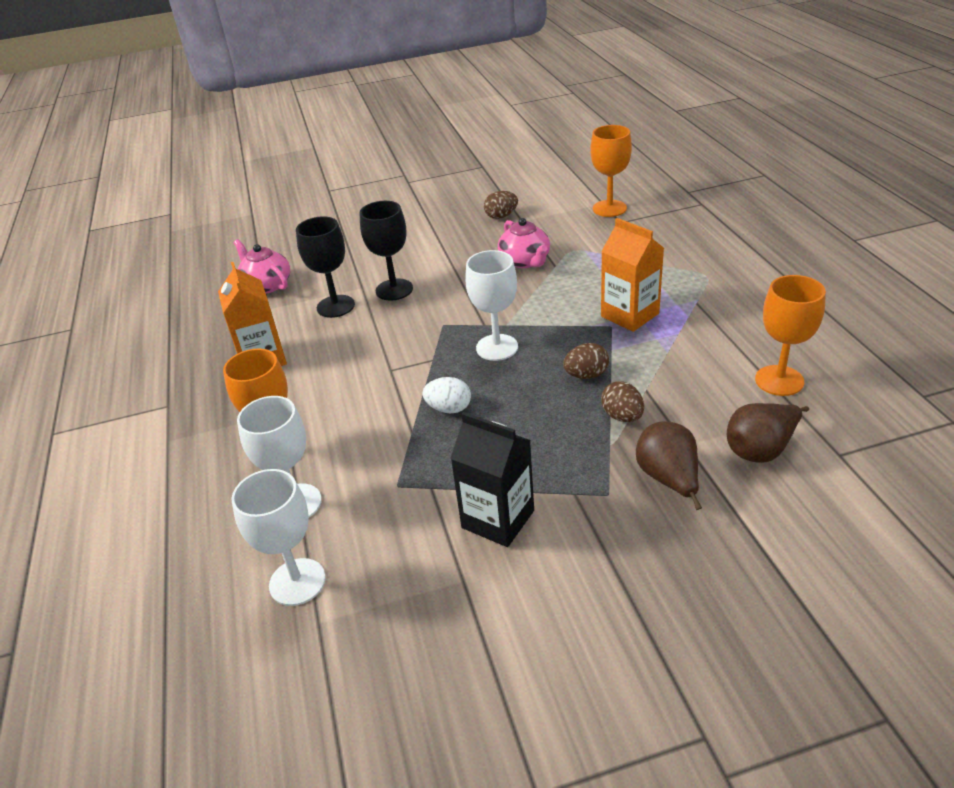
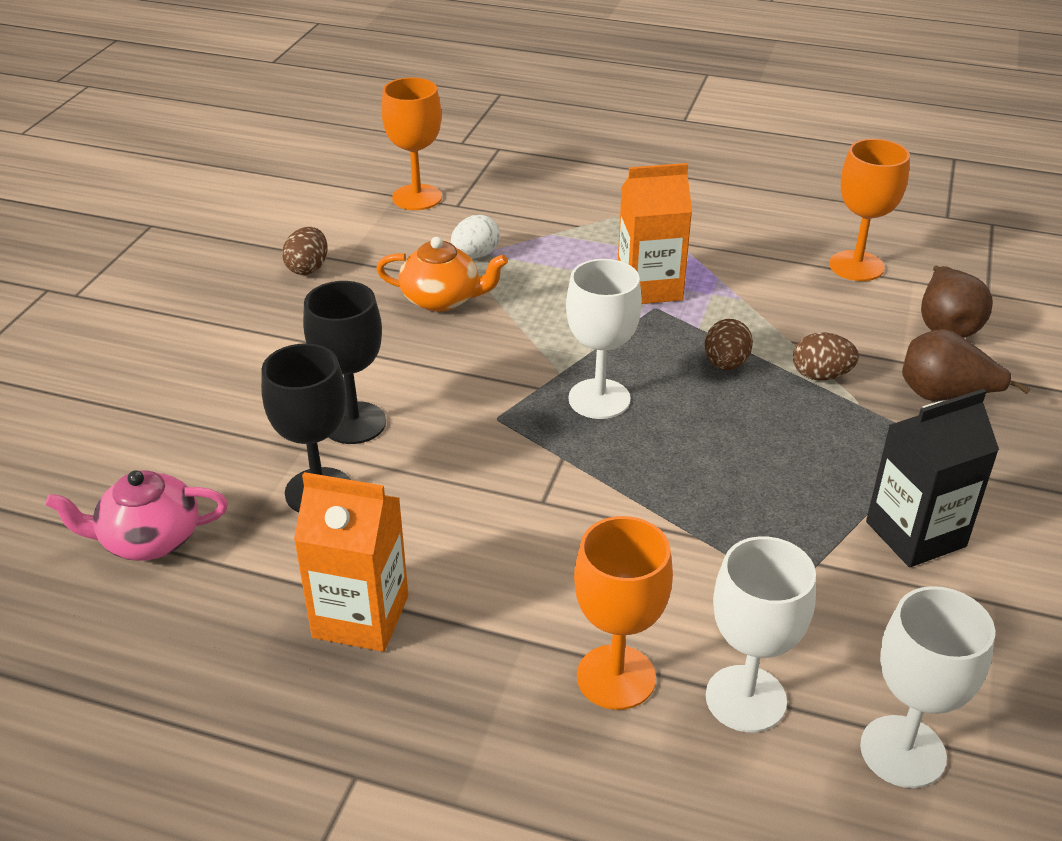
camera: 60 degrees left, 0 degrees up
white egg [423,377,471,413] -> white egg moved to [451,215,500,258]
pink teapot [498,218,550,268] -> orange teapot [376,237,508,312]

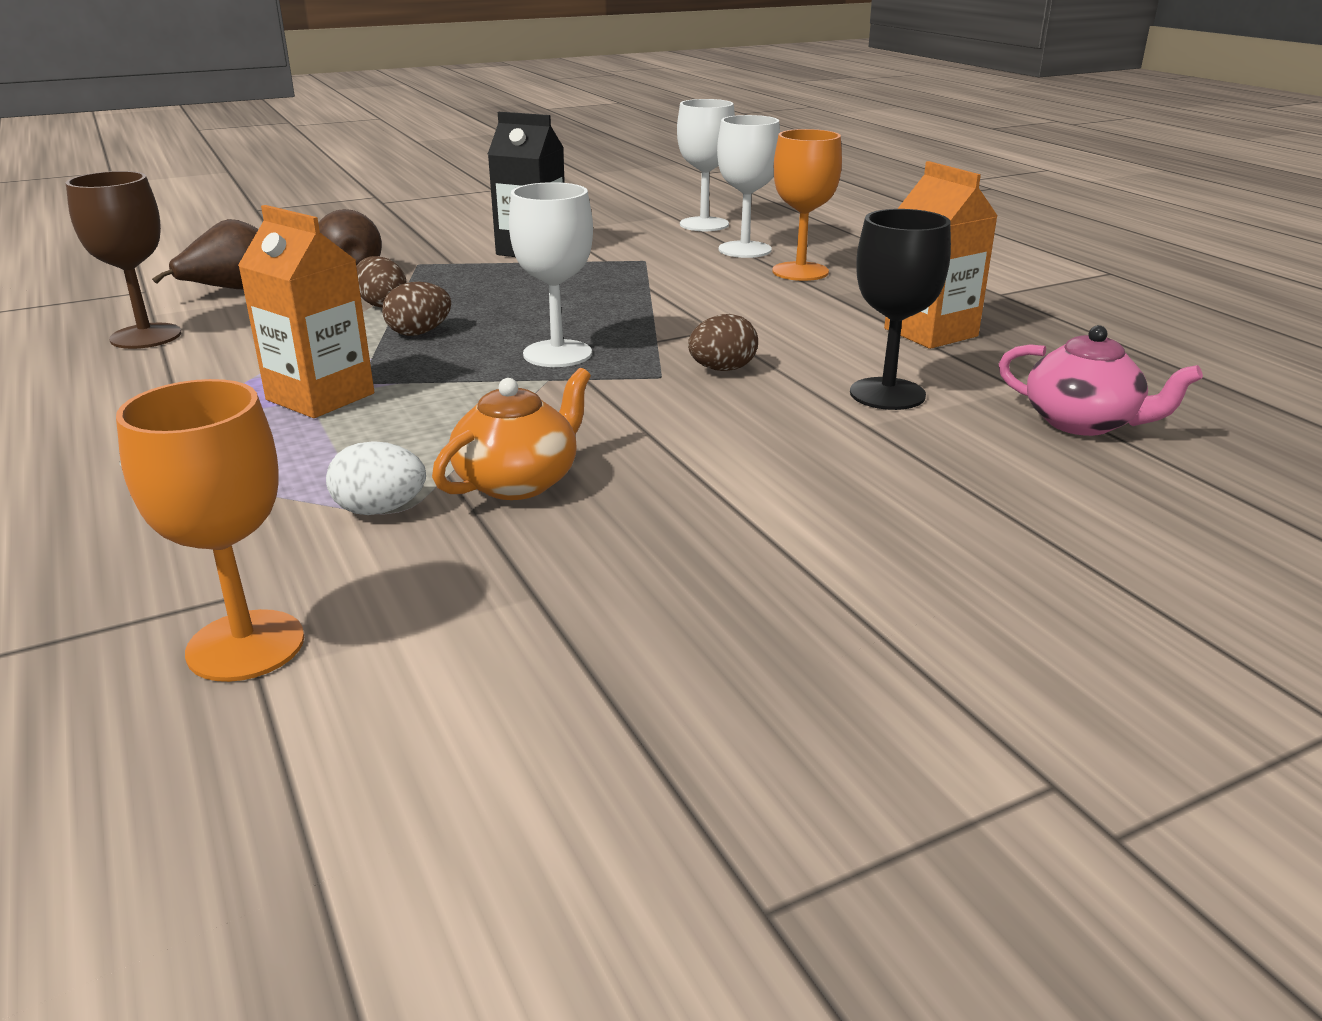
camera: 135 degrees left, 10 degrees down
brown egg [282,227,328,275] -> brown egg moved to [688,314,758,371]
black goblet [303,281,386,444] -> none
orange teapot [376,237,508,312] -> orange teapot turned 75 degrees clockwise [432,368,591,500]
orange goblet [830,139,910,281] -> brown goblet [66,171,181,349]

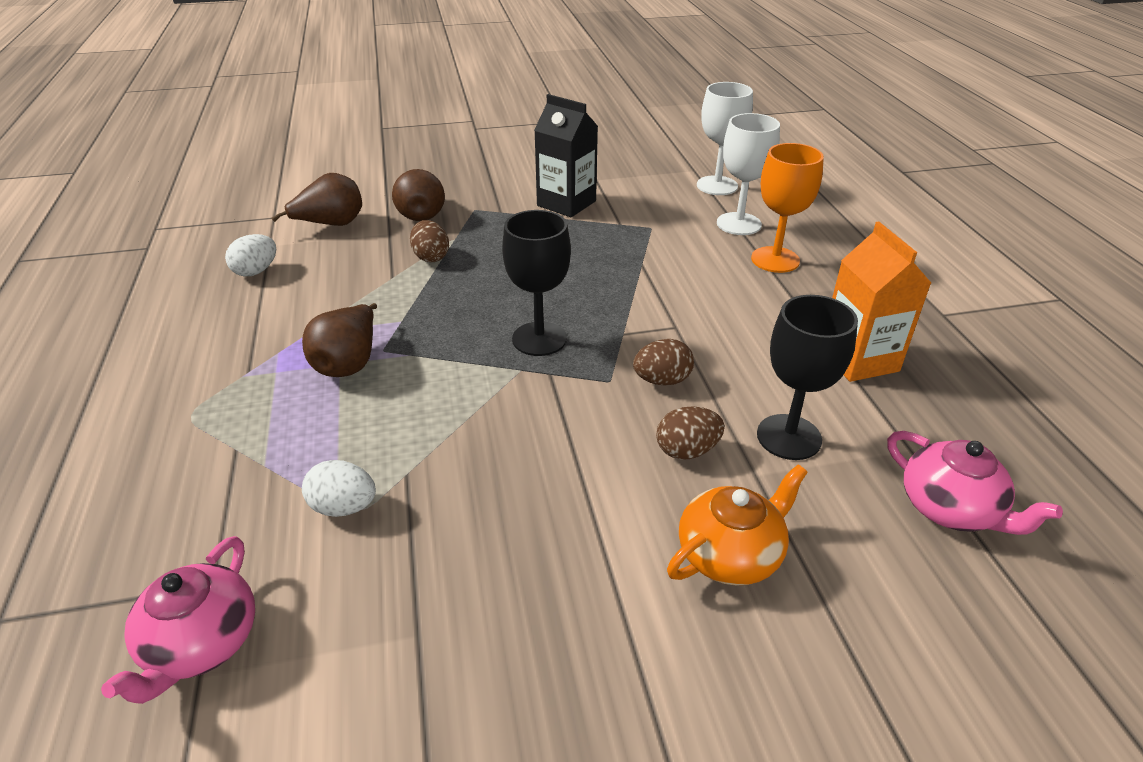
camera: 15 degrees right, 10 degrees up
brown goblet [66,171,181,349] -> white egg [225,234,276,276]
orange goblet [116,379,304,682] -> pink teapot [101,536,255,704]
orange carton [238,205,374,418] -> brown pear [302,303,377,377]
brown egg [382,282,451,336] -> brown egg moved to [656,407,725,460]
orange teapot [432,368,591,500] -> orange teapot moved to [667,464,808,585]
white goblet [509,182,593,367] -> black goblet [502,210,571,356]

